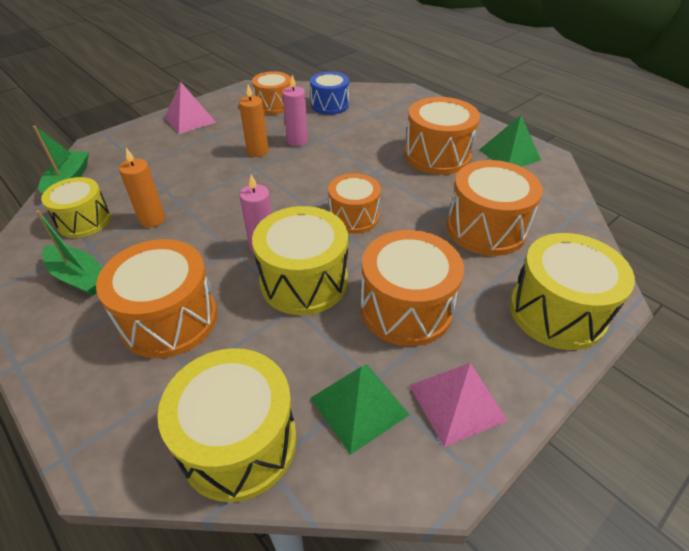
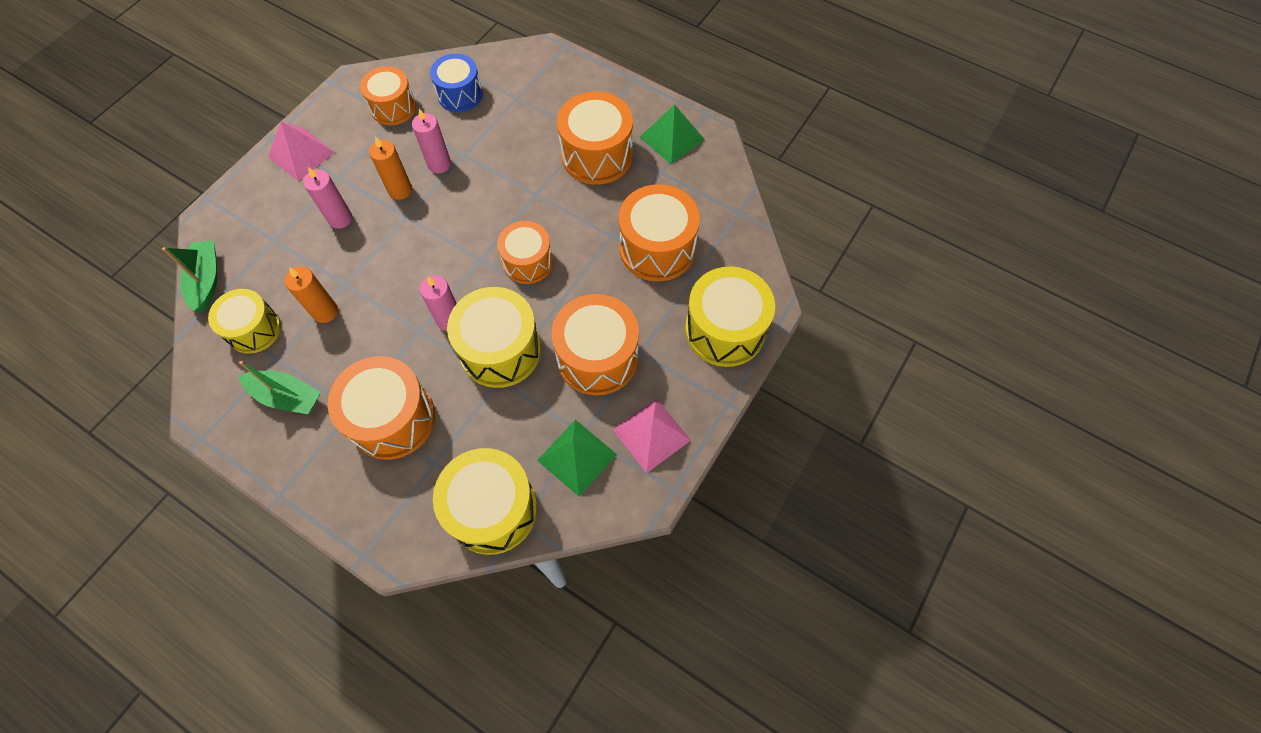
camera: 15 degrees left, 20 degrees up
none -> pink candle [303,167,352,229]

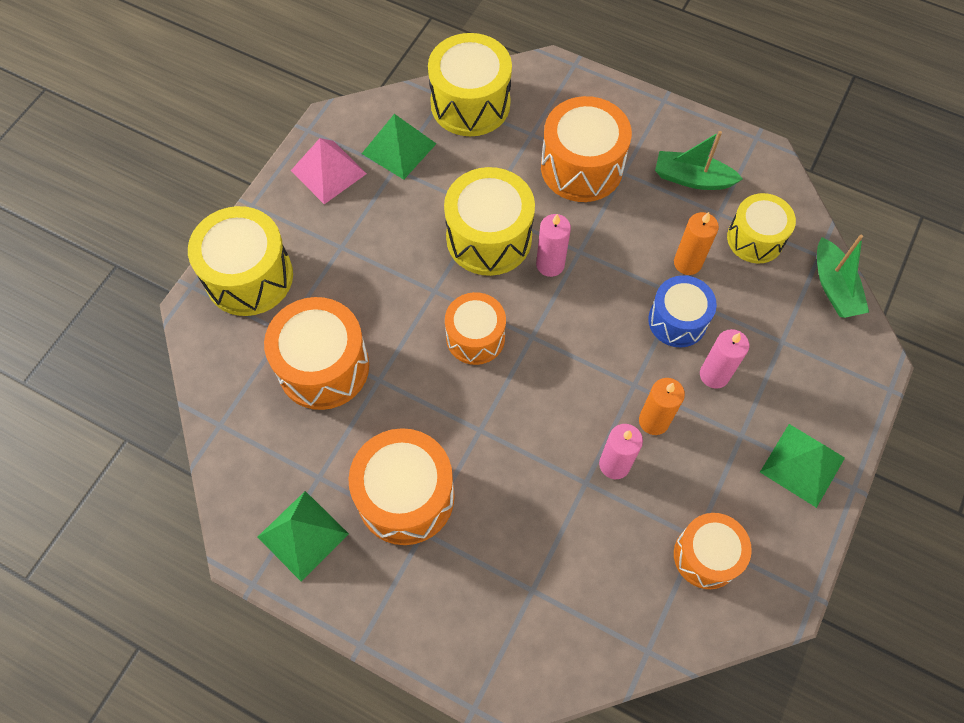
camera: 175 degrees right, 0 degrees up
pink pyramid [268,121,335,181] -> green pyramid [760,424,845,508]
blue drum [430,54,483,112] -> blue drum moved to [648,275,717,347]
orange drum [551,294,639,395] -> none

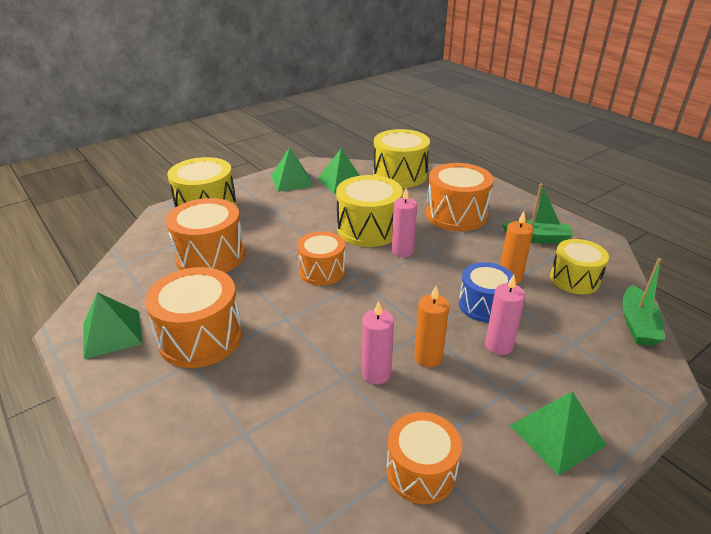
camera: 25 degrees right, 30 degrees down
pink pyramid [291,138,367,204] -> green pyramid [271,147,314,192]
green boat [655,131,743,190] -> green boat turned 150 degrees clockwise [502,183,573,244]

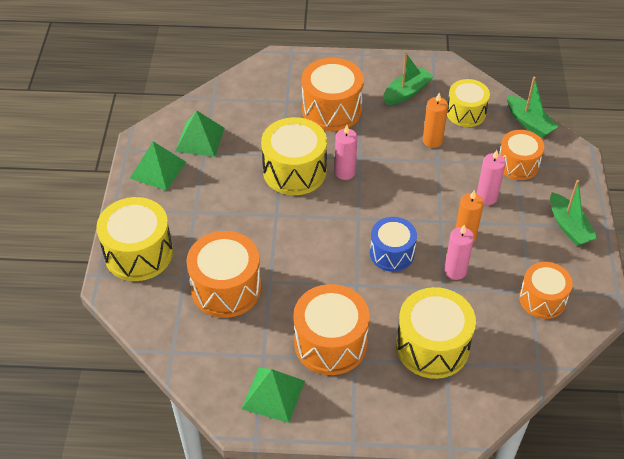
camera: 50 degrees left, 15 degrees up
orange drum [297,231,346,285] -> orange drum moved to [499,130,544,180]
yellow drum [373,129,430,188] -> yellow drum moved to [396,287,476,379]
blue drum [459,262,516,322] -> blue drum moved to [370,217,417,272]
green pyramid [510,392,607,476] -> green boat [550,180,597,246]

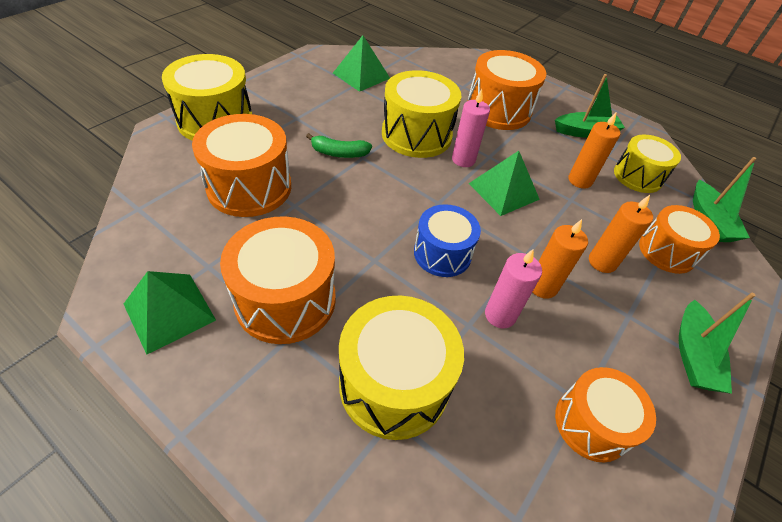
camera: 30 degrees right, 0 degrees up
green pyramid [130,141,186,191] -> green pyramid moved to [468,151,540,216]
pink candle [477,150,506,205] -> orange candle [589,195,653,273]
none -> green banana [306,133,372,158]

